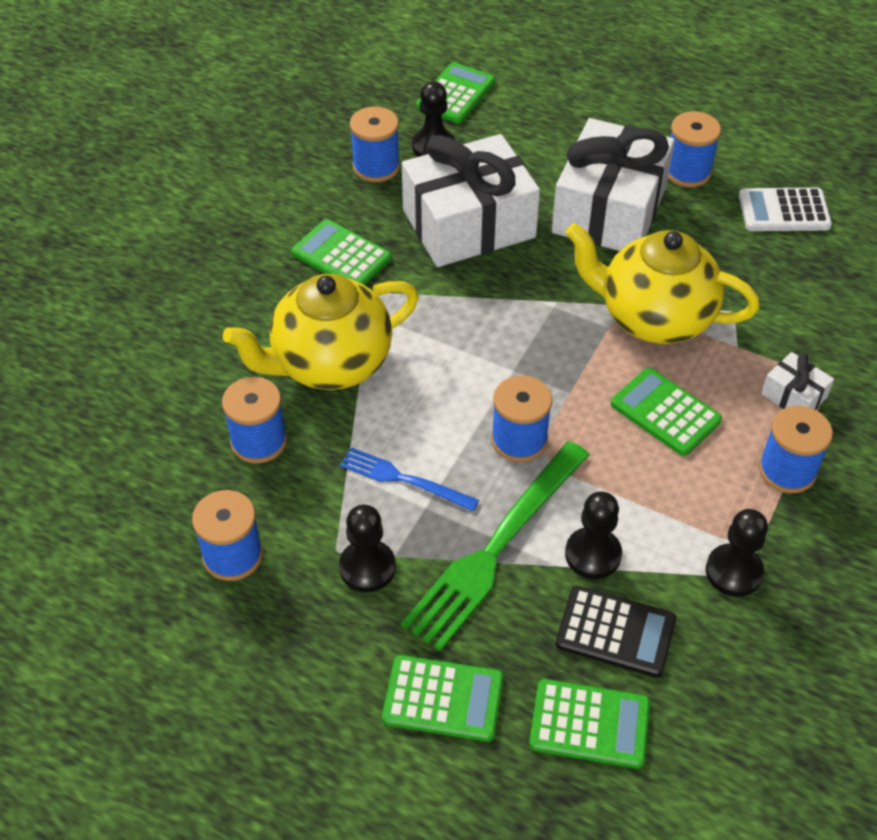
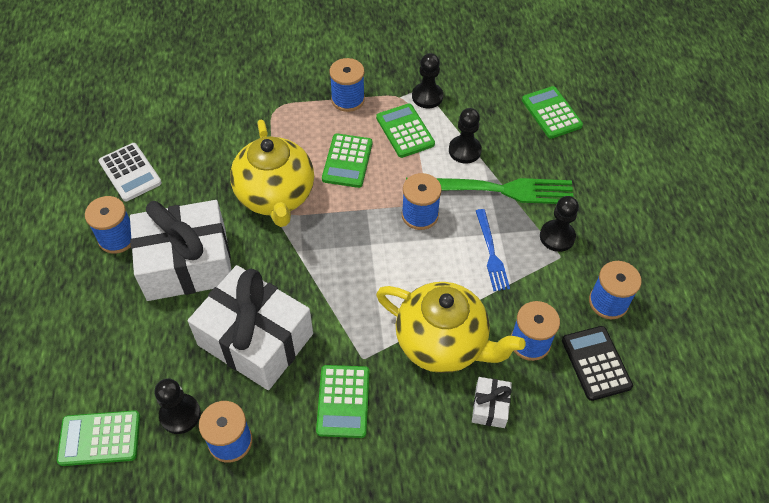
camera: 125 degrees left, 5 degrees up
green calculator [382,655,503,742] -> green calculator moved to [376,103,435,158]
black calculator [555,586,676,677] -> black calculator moved to [562,326,633,401]
white gift [761,352,834,410] -> white gift moved to [472,377,512,428]

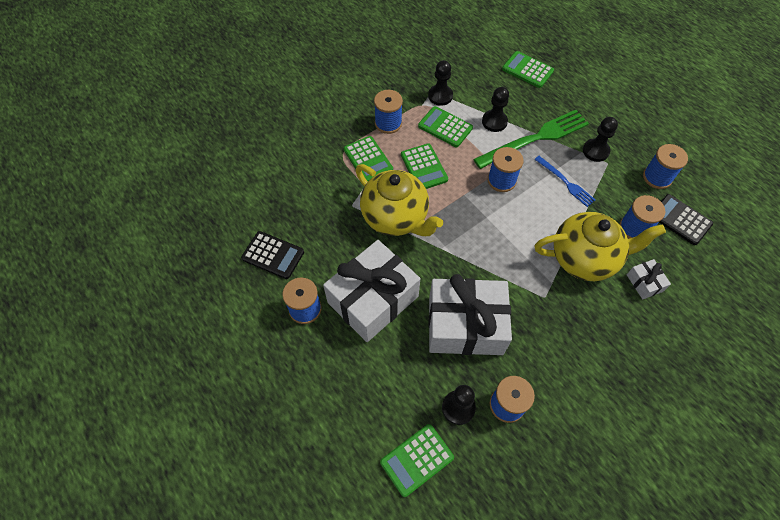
camera: 30 degrees left, 5 degrees up
white calculator [99,143,162,201] -> black calculator [241,231,304,279]
green calculator [316,365,369,438] -> green calculator moved to [344,136,393,181]

